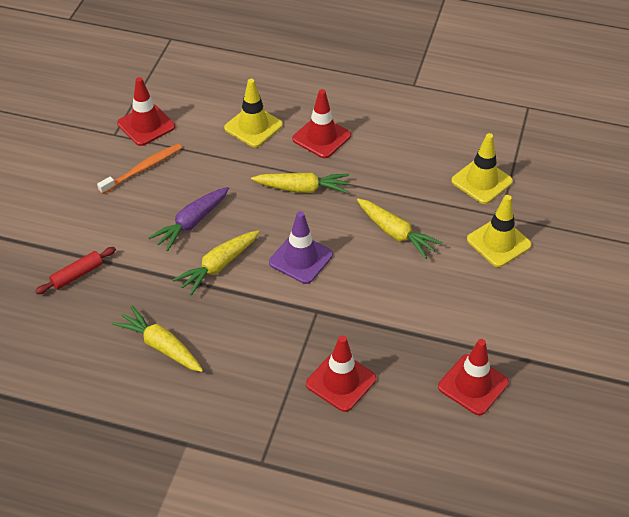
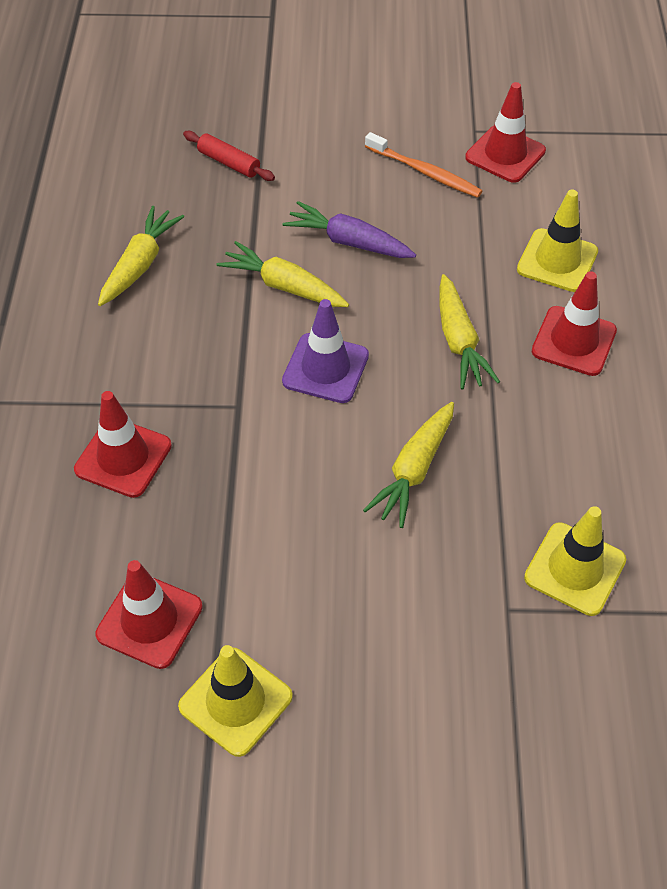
camera: 75 degrees right, 5 degrees up
yellow traffic cone [467,195,532,267] -> yellow traffic cone moved to [178,645,293,757]

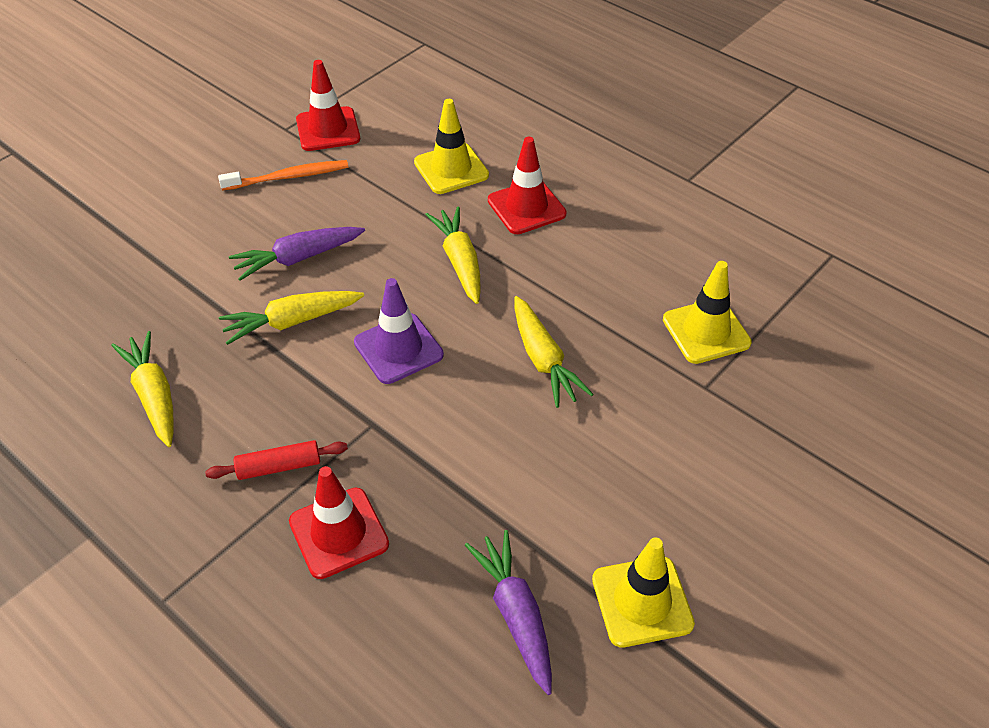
camera: 50 degrees left, 5 degrees down
red traffic cone [95,560,203,669] -> purple carrot [465,530,552,695]
red rolling pin [183,131,275,181] -> red rolling pin moved to [205,440,348,480]
yellow carrot [439,274,500,390] -> yellow carrot turned 135 degrees counterclockwise [425,207,481,304]

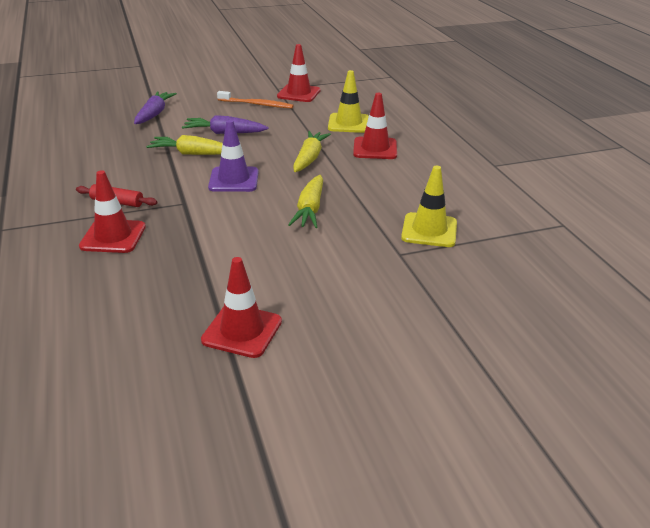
camera: 30 degrees right, 15 degrees down
yellow carrot [111,331,174,447] -> none
purple carrot [465,530,552,695] -> purple carrot moved to [134,91,177,124]
yellow traffic cone [592,537,695,647] -> red traffic cone [201,257,282,358]

